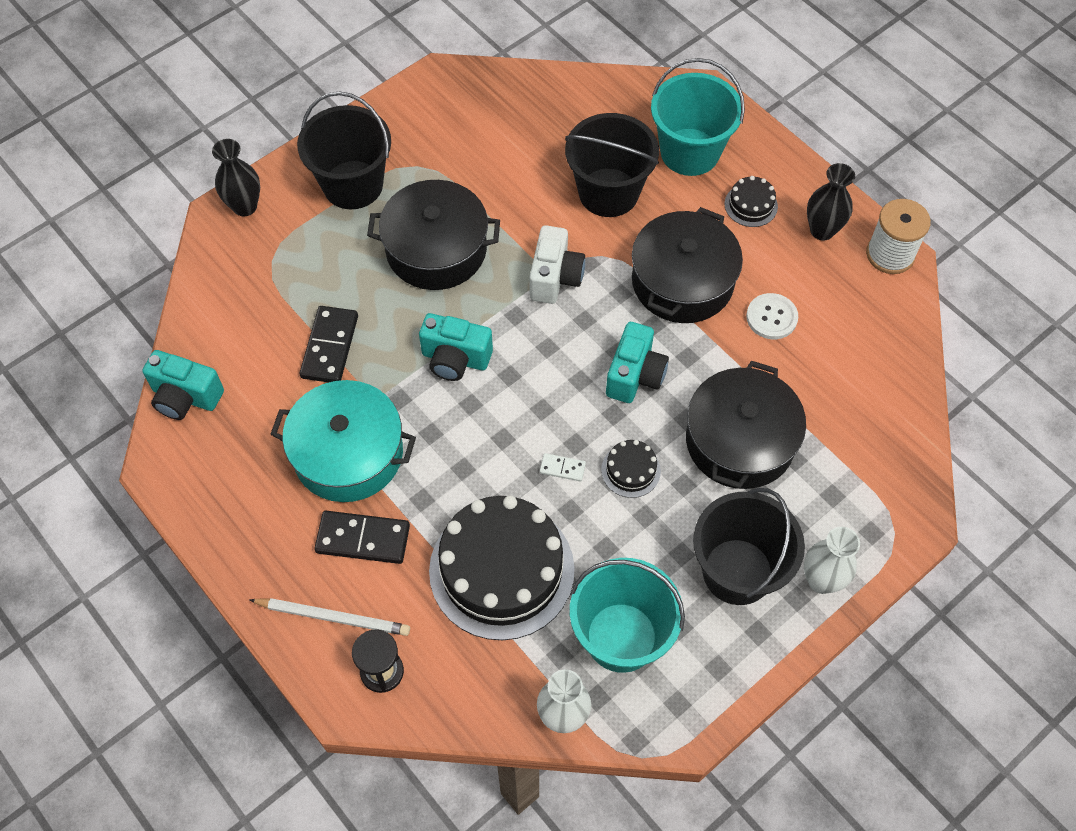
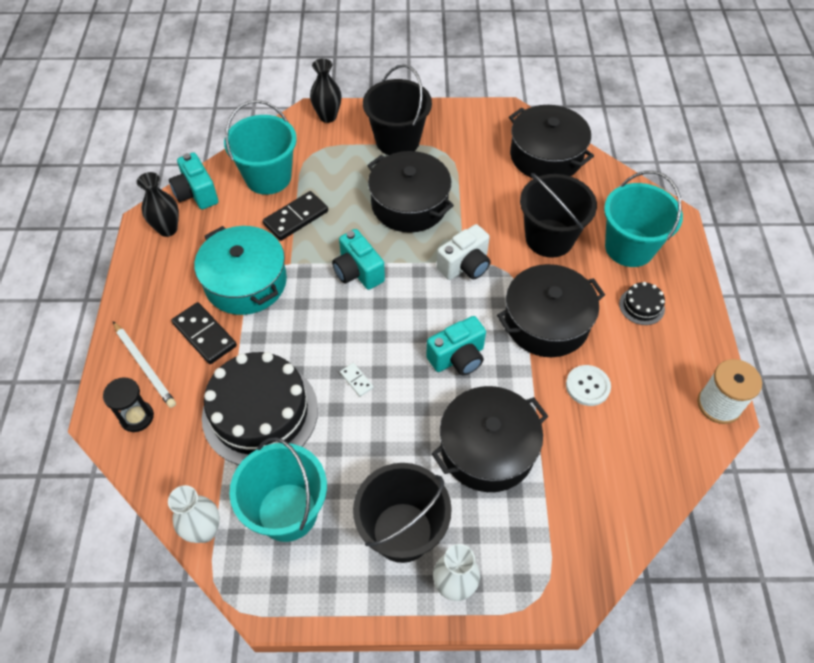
camera: 40 degrees right, 5 degrees down
black cake [601,440,661,498] -> none
black vase [807,163,855,241] -> black vase moved to [137,172,179,237]
none -> turquoise bucket [224,100,297,195]
none -> black pot [509,105,594,178]

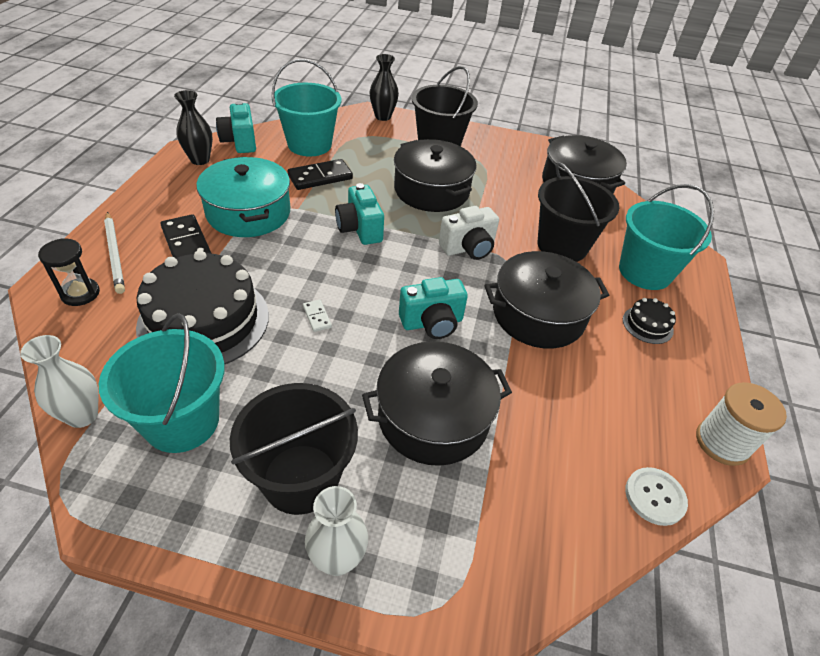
camera: 10 degrees right, 10 degrees down
white button [566,365,611,406] -> white button moved to [625,467,688,526]

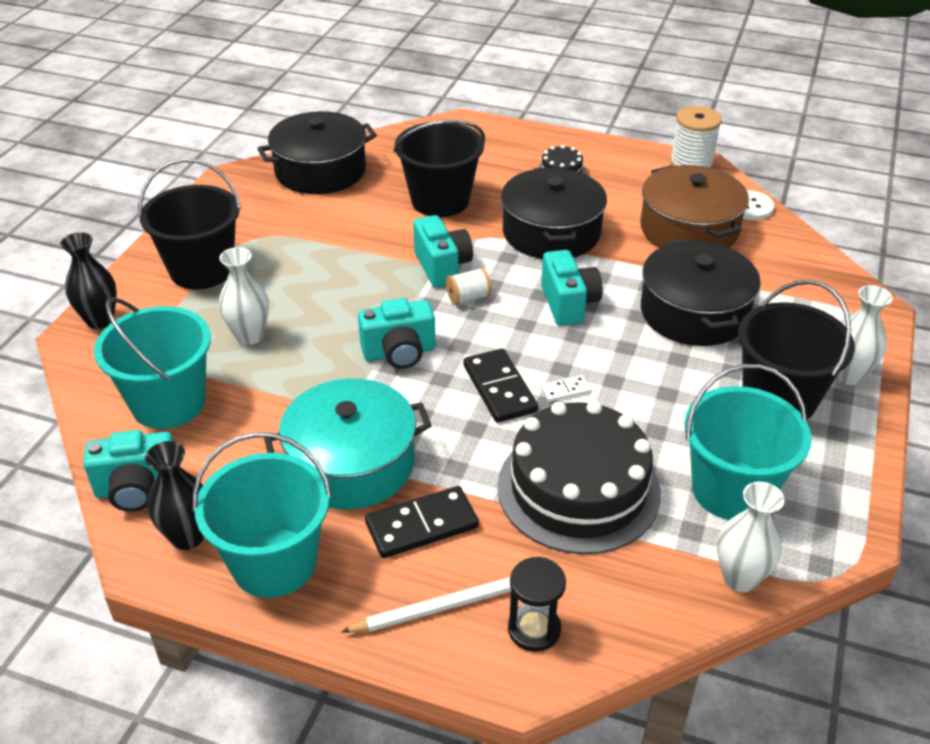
camera: 80 degrees left, 5 degrees down
black domino [288,159,353,190] -> black domino moved to [463,349,538,423]
black pot [394,139,476,212] -> none
white camera [439,206,499,260] -> turquoise camera [413,215,473,288]
turquoise bucket [619,184,714,290] -> turquoise bucket moved to [193,432,332,598]
none -> white vase [219,247,269,345]
none -> white spool [446,267,492,305]
none -> brown pot [640,165,749,248]

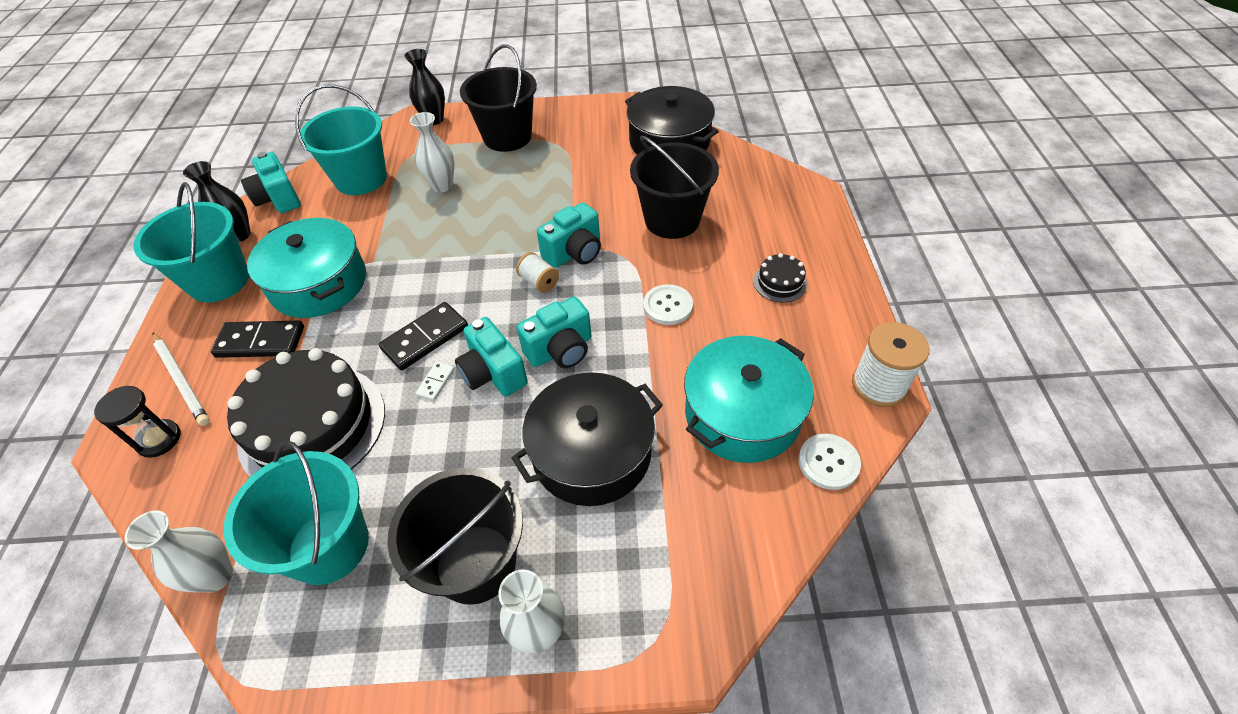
camera: 70 degrees right, 10 degrees up
turquoise camera [358,298,436,369] -> turquoise camera moved to [455,317,528,397]
black domino [365,486,479,558] -> black domino turned 45 degrees counterclockwise [211,321,304,358]
black pot [501,167,607,259] -> white button [643,284,693,325]
white domino [541,375,591,402] -> white domino turned 60 degrees clockwise [415,361,455,401]
brown pot [640,165,749,248] -> turquoise pot [684,336,814,463]

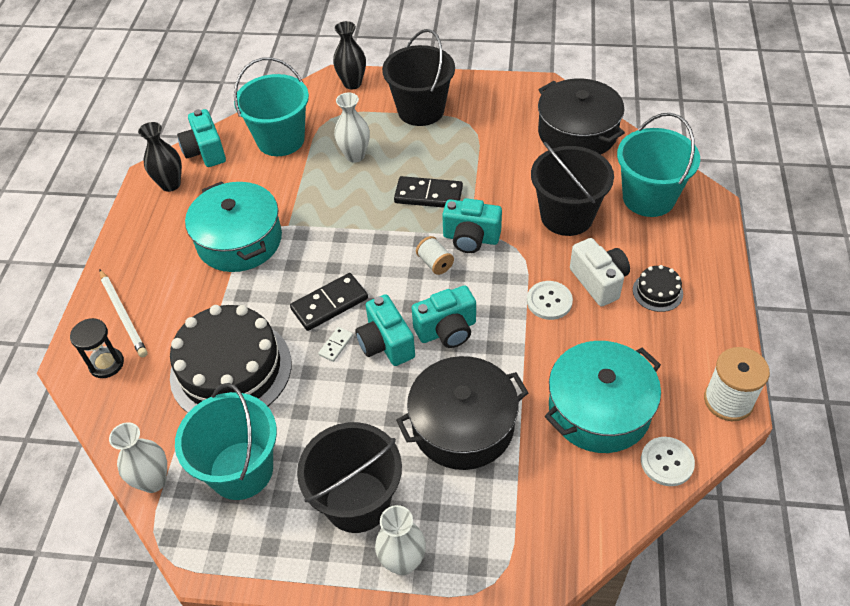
camera: 10 degrees right, 0 degrees up
turquoise bucket [134,182,249,302] -> turquoise bucket moved to [617,113,700,217]
black domino [211,321,304,358] -> black domino moved to [394,176,463,208]
turquoise camera [537,202,601,268] -> turquoise camera turned 45 degrees clockwise [442,198,502,253]
none -> white camera [570,238,630,307]

